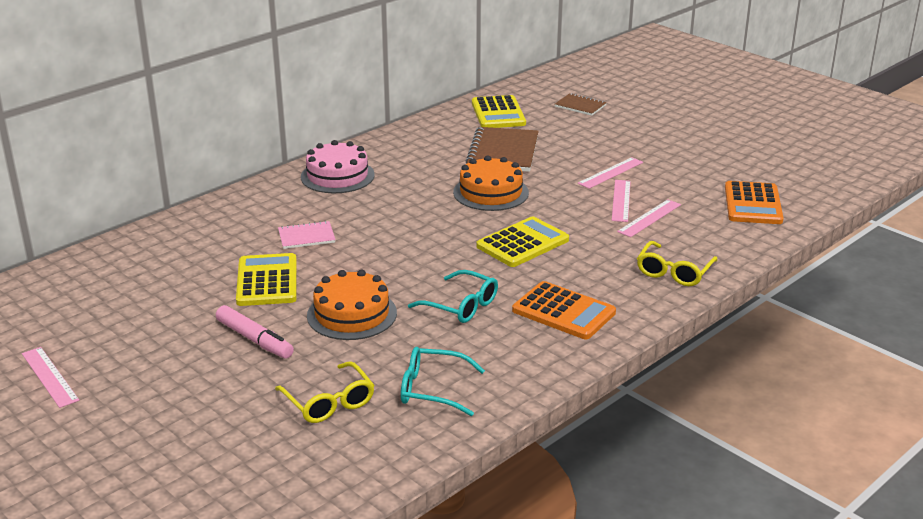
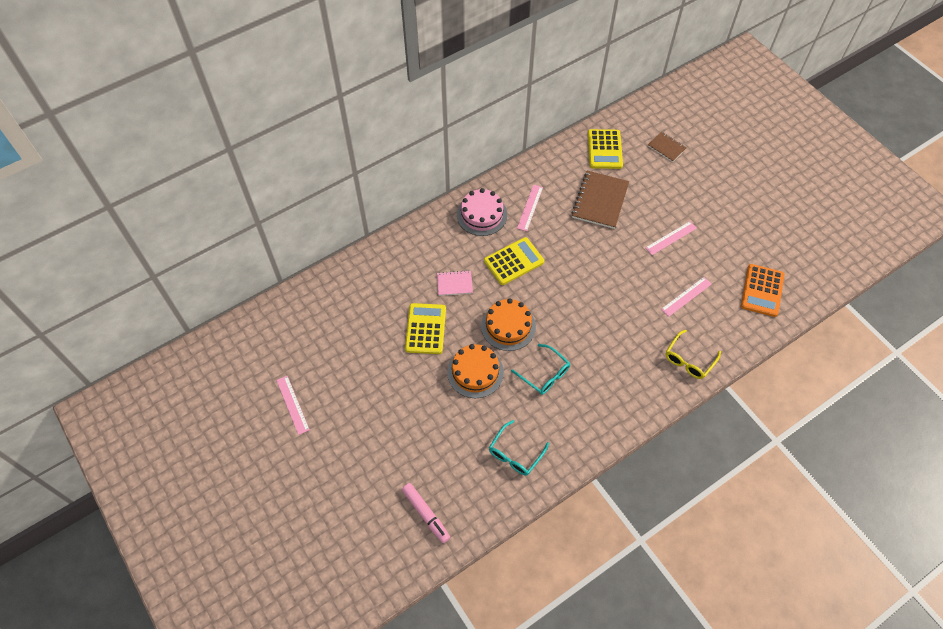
camera: 10 degrees right, 30 degrees up
pink marker [216,305,294,359] -> pink marker moved to [402,483,450,543]
yellow glasses [275,361,374,423] -> none
turquoise glasses [401,347,485,416] -> turquoise glasses turned 75 degrees counterclockwise [489,420,549,476]
orange cake [453,156,529,211] -> orange cake moved to [481,298,536,351]
yellow calculator [476,216,569,267] -> yellow calculator moved to [484,237,544,285]
orange calculator [512,281,616,339] -> none
pink ruler [612,180,631,222] -> pink ruler moved to [517,185,543,231]

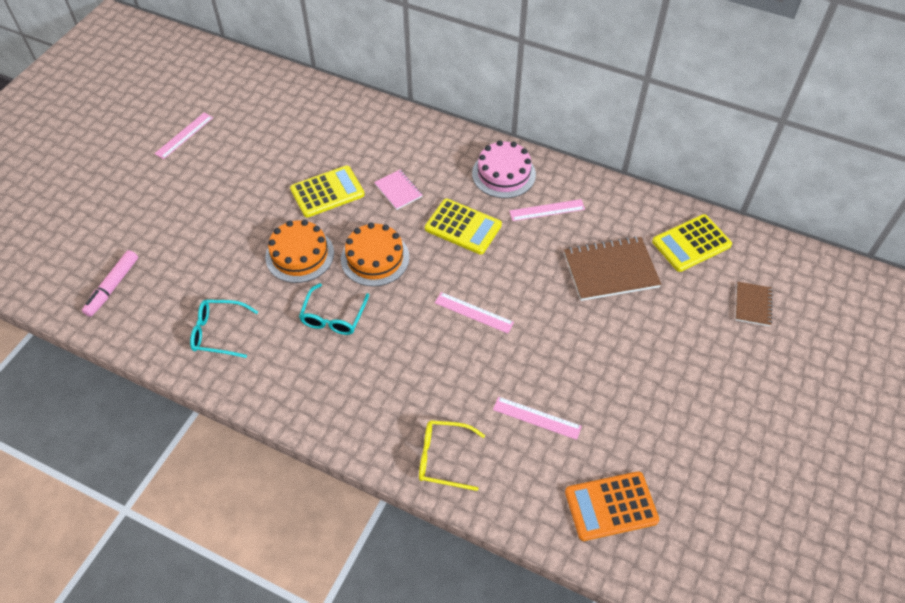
camera: 60 degrees right, 5 degrees down
pink ruler [645,221,697,255] -> pink ruler moved to [435,292,514,333]

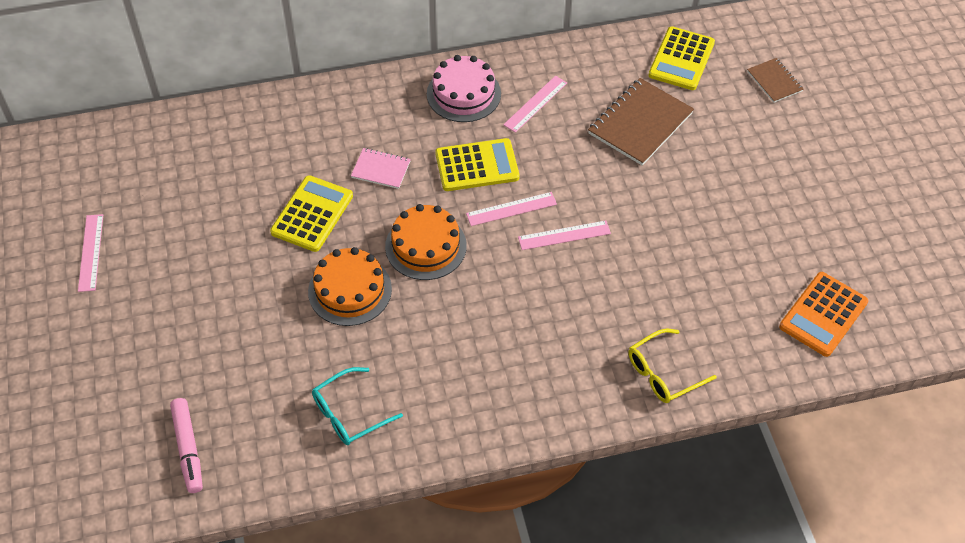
camera: 40 degrees left, 0 degrees up
turquoise glasses [299,283,369,335] -> none
pink ruler [493,397,582,440] -> pink ruler moved to [466,192,557,226]

